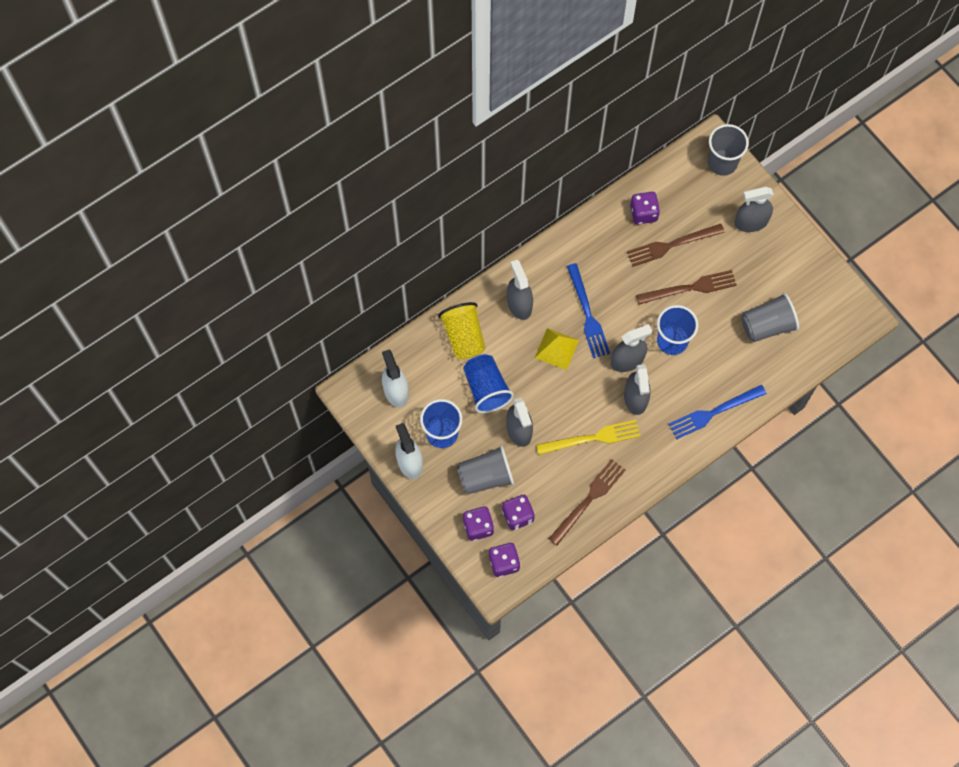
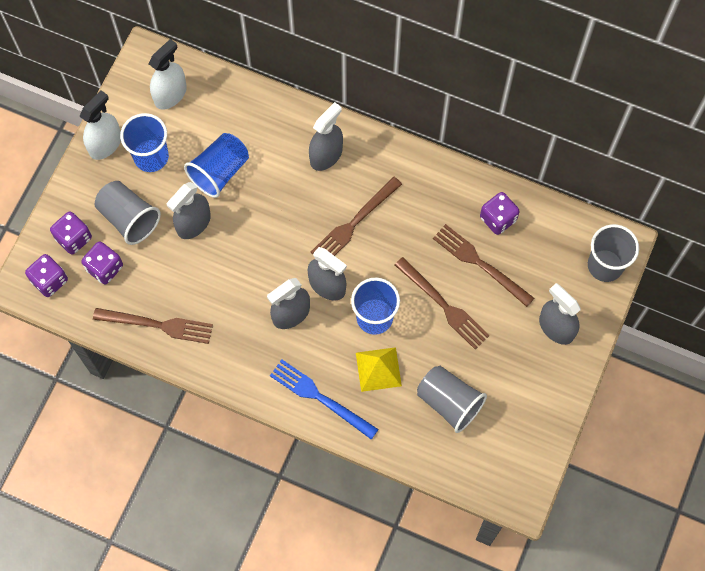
camera: 60 degrees right, 0 degrees up
yellow cup [438,302,486,359] -> none
yellow pyramid [535,328,579,370] -> yellow pyramid moved to [356,347,402,392]
yellow fork [536,420,640,455] -> none
blue fork [567,263,610,358] -> brown fork [311,176,402,256]

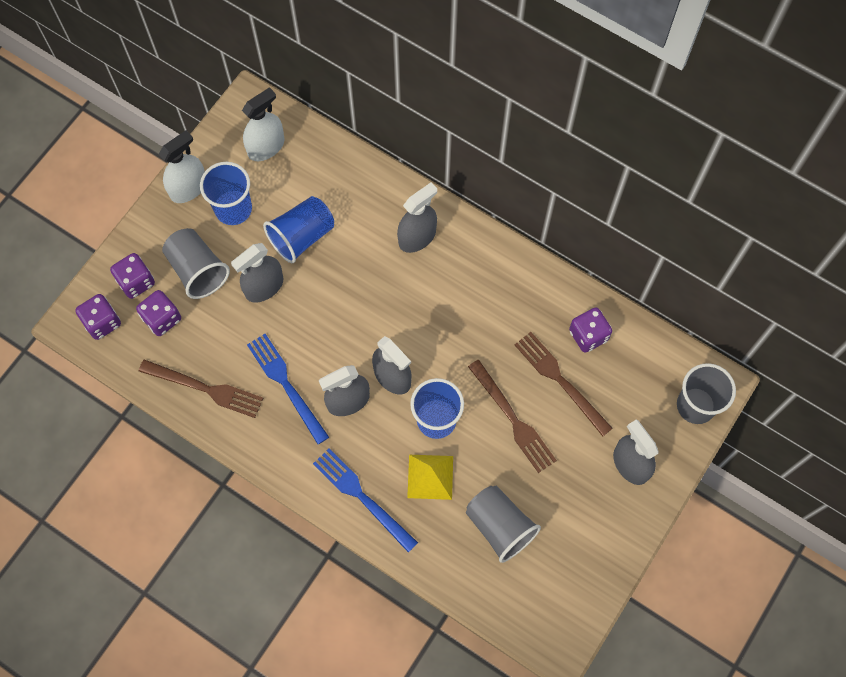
camera: 10 degrees right, 0 degrees up
brown fork [311,176,402,256] -> none
none -> blue fork [247,334,329,444]

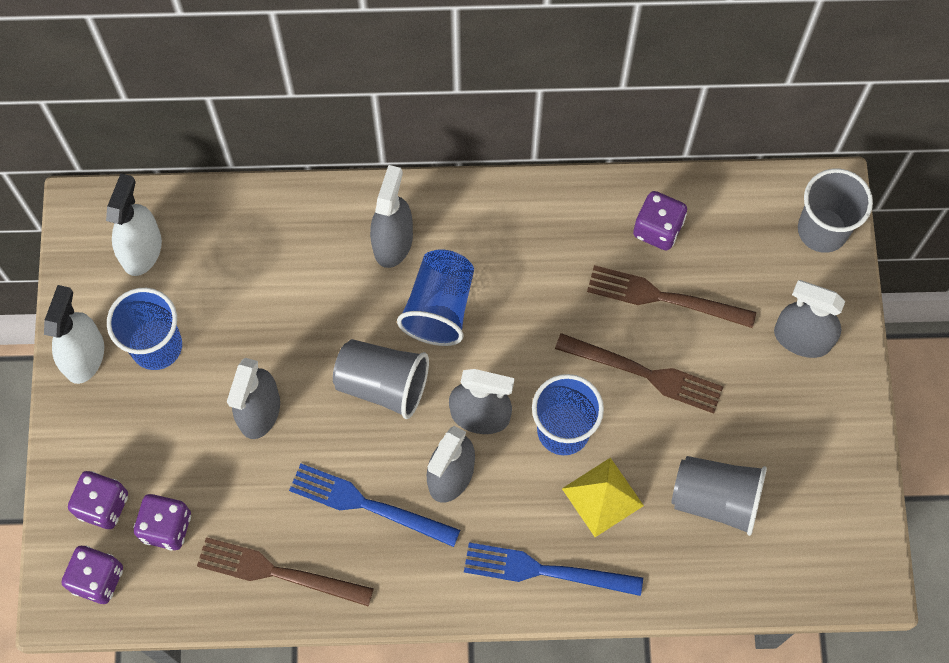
camera: 35 degrees left, 0 degrees up
brown fork [139,359,263,418] -> brown fork turned 150 degrees counterclockwise [197,537,374,607]
grey cup [162,228,230,299] -> grey cup moved to [333,339,429,419]
blue cup [263,196,334,263] -> blue cup moved to [397,249,474,346]

